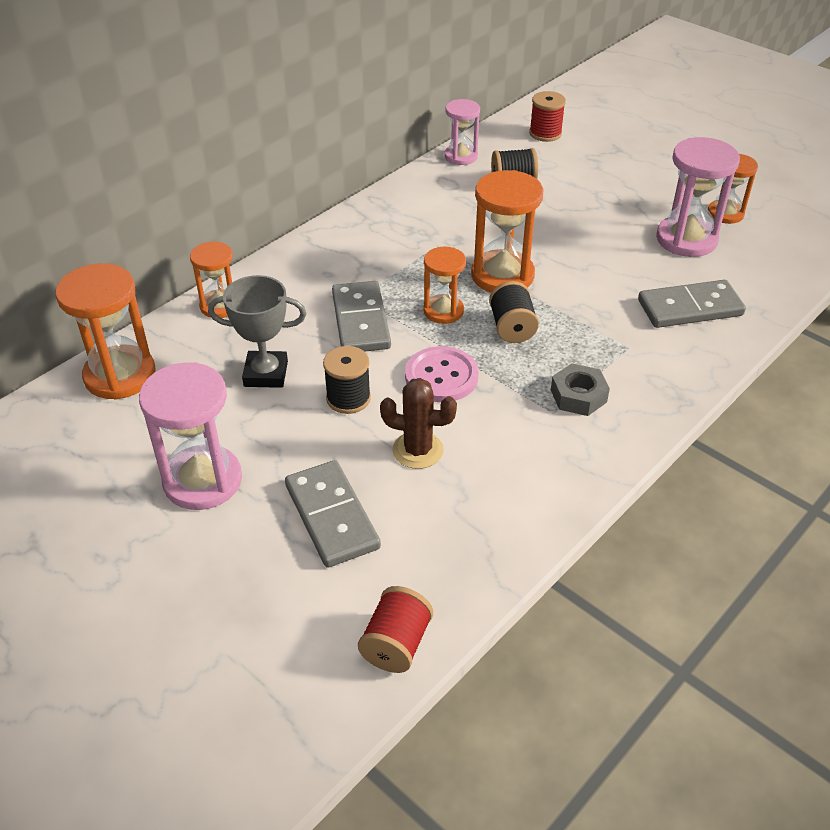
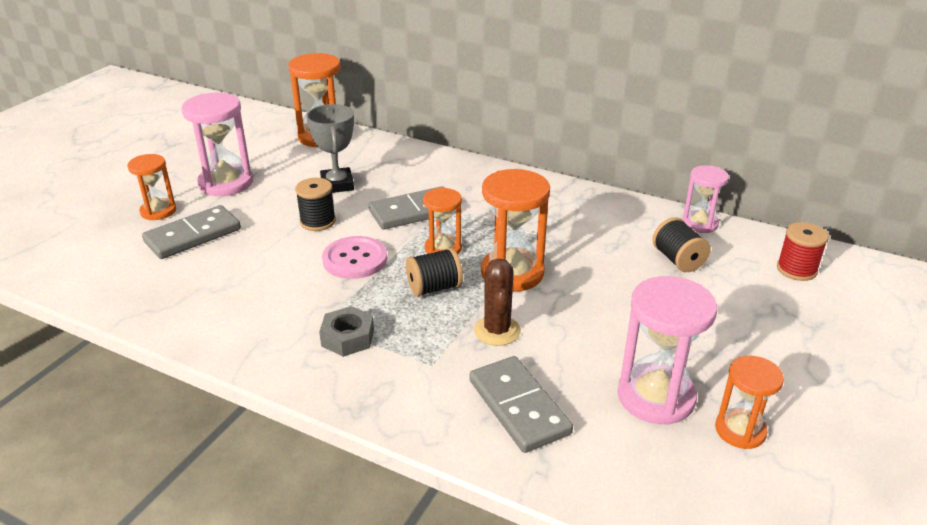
camera: 75 degrees right, 10 degrees down
orange hourglass [190,241,233,318] -> orange hourglass moved to [127,154,176,220]
red spool [358,586,433,673] -> none
brown cactus [380,378,457,469] -> brown cactus moved to [474,258,521,346]

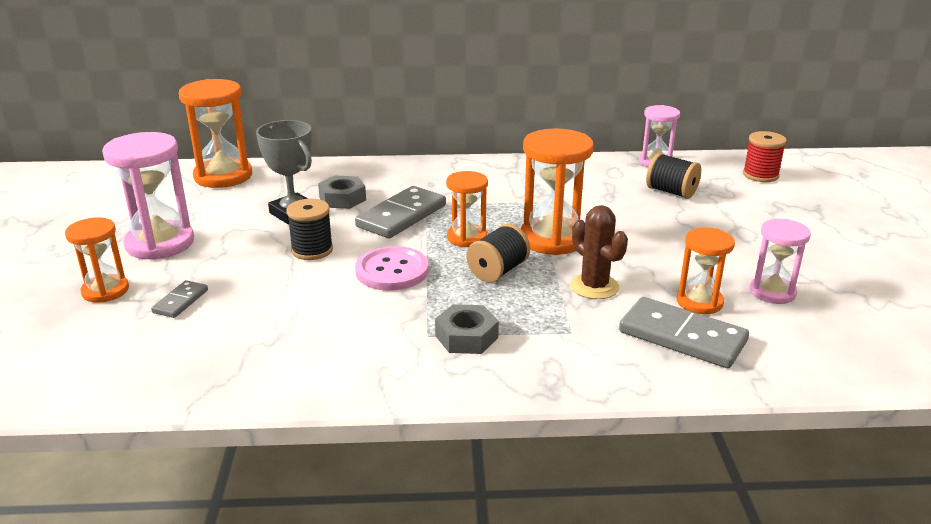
camera: 30 degrees left, 5 degrees down
grey domino [142,205,241,259] -> grey domino [151,280,208,318], size x0.51
pink hourglass [618,276,717,425] -> pink hourglass [750,219,811,304], size x0.61
orange hourglass [715,356,784,449] -> orange hourglass moved to [677,227,735,314]
none -> grey nut [318,175,366,209]

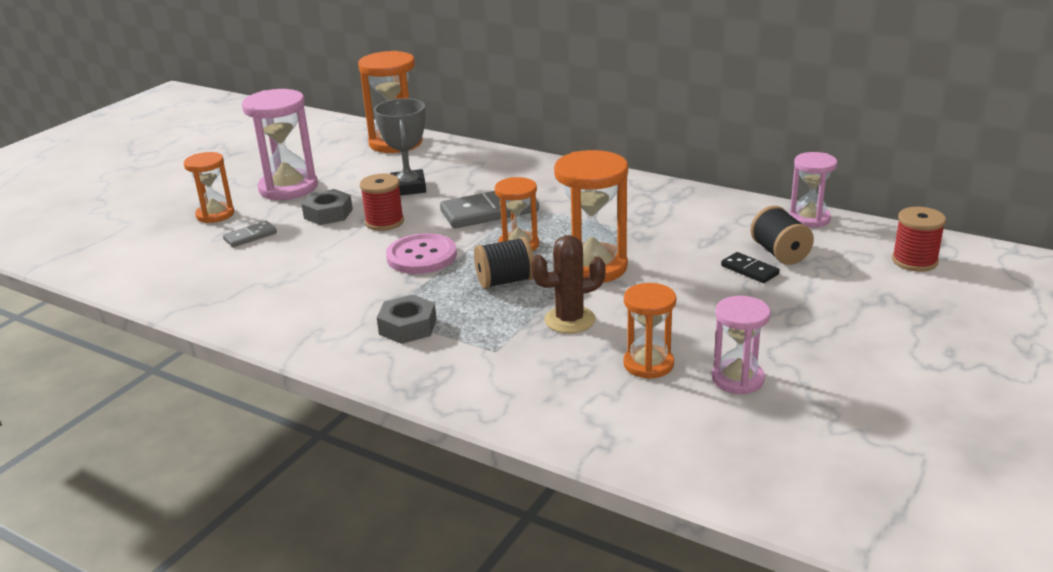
camera: 35 degrees right, 0 degrees up
black spool [286,199,333,260] -> red spool [360,174,404,231]
grey nut [318,175,366,209] -> grey nut moved to [302,189,353,225]
brown cactus [570,205,628,299] -> brown cactus turned 75 degrees clockwise [531,235,606,333]
grey domino [619,297,749,368] -> none
none -> black domino [721,252,780,283]

